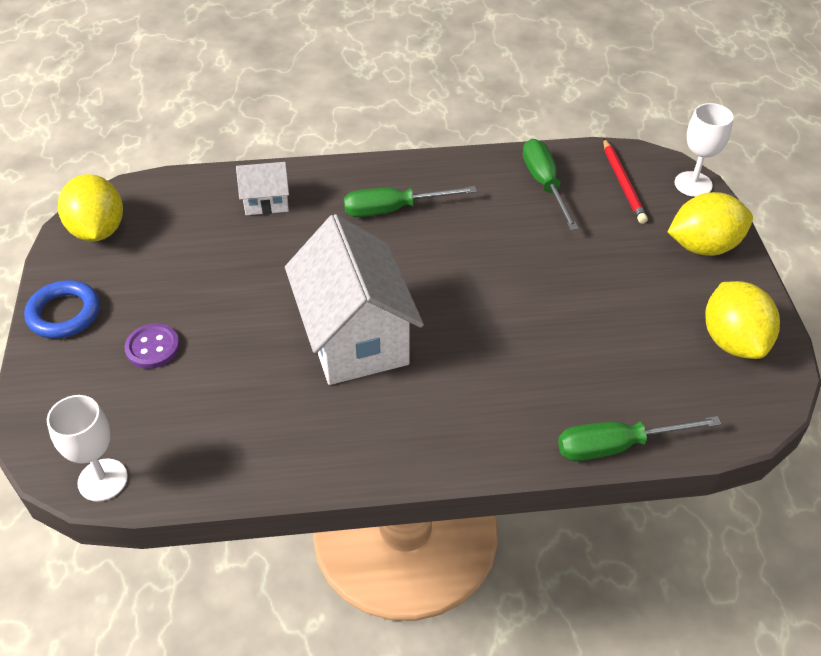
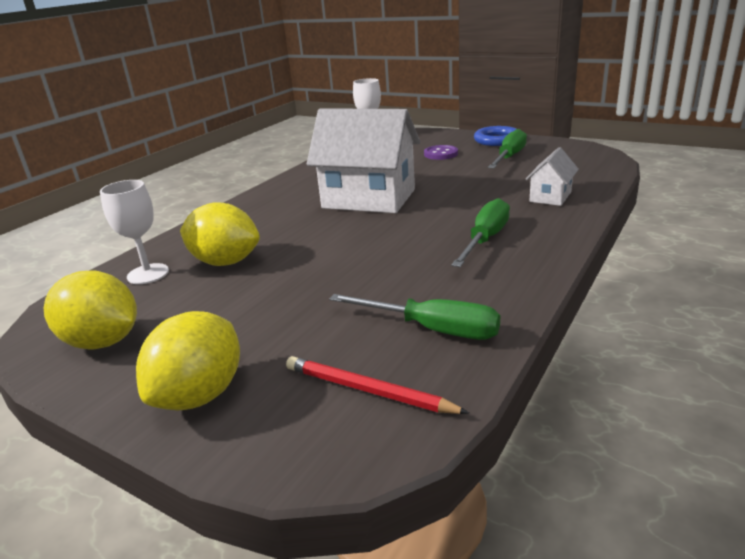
camera: 130 degrees right, 20 degrees down
yellow lemon [58,174,123,242] -> yellow lemon moved to [180,202,260,266]
green screwdriver [558,416,721,461] -> green screwdriver moved to [488,129,527,168]
white goblet [675,103,734,197] -> white goblet moved to [100,180,169,284]

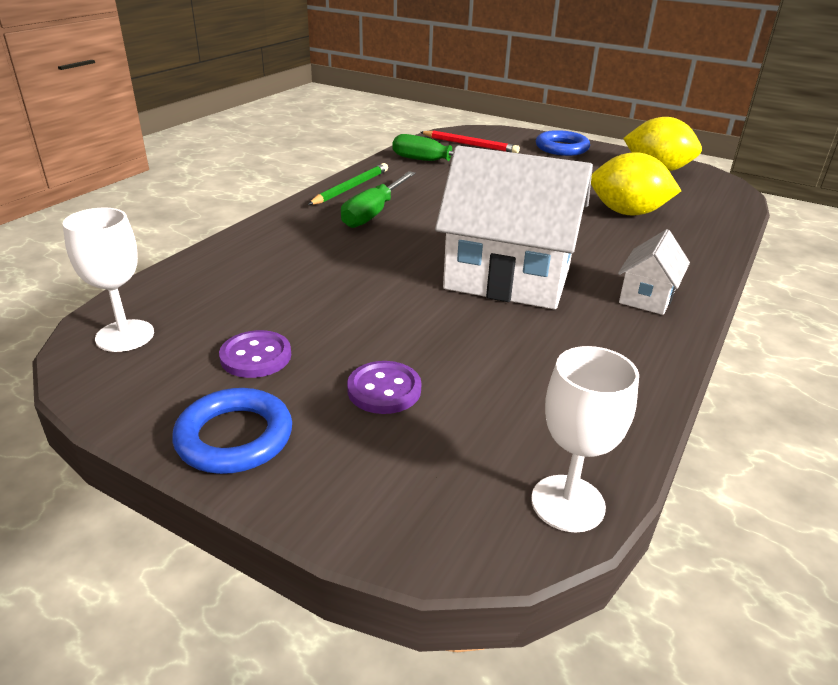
camera: 175 degrees right, 5 degrees up
white goblet [100,180,169,284] -> white goblet moved to [63,208,154,352]
yellow lemon [136,311,240,410] -> blue ring [536,130,590,156]
green screwdriver [488,129,527,168] -> purple button [219,330,291,378]
white house [525,147,579,206] -> white house moved to [618,229,690,315]
none -> green pencil [308,163,388,205]

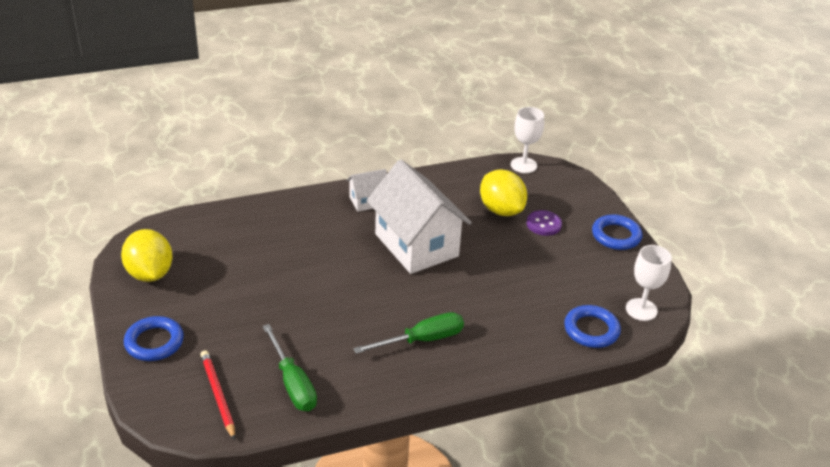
camera: 140 degrees left, 5 degrees up
purple button [219,330,291,378] -> none
green pencil [308,163,388,205] -> none
yellow lemon [591,152,681,216] -> yellow lemon moved to [480,169,527,216]
none -> blue ring [564,305,621,348]

